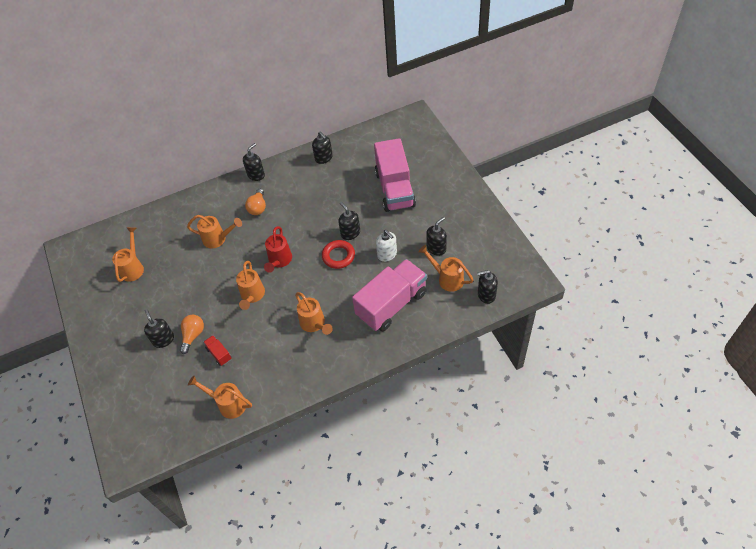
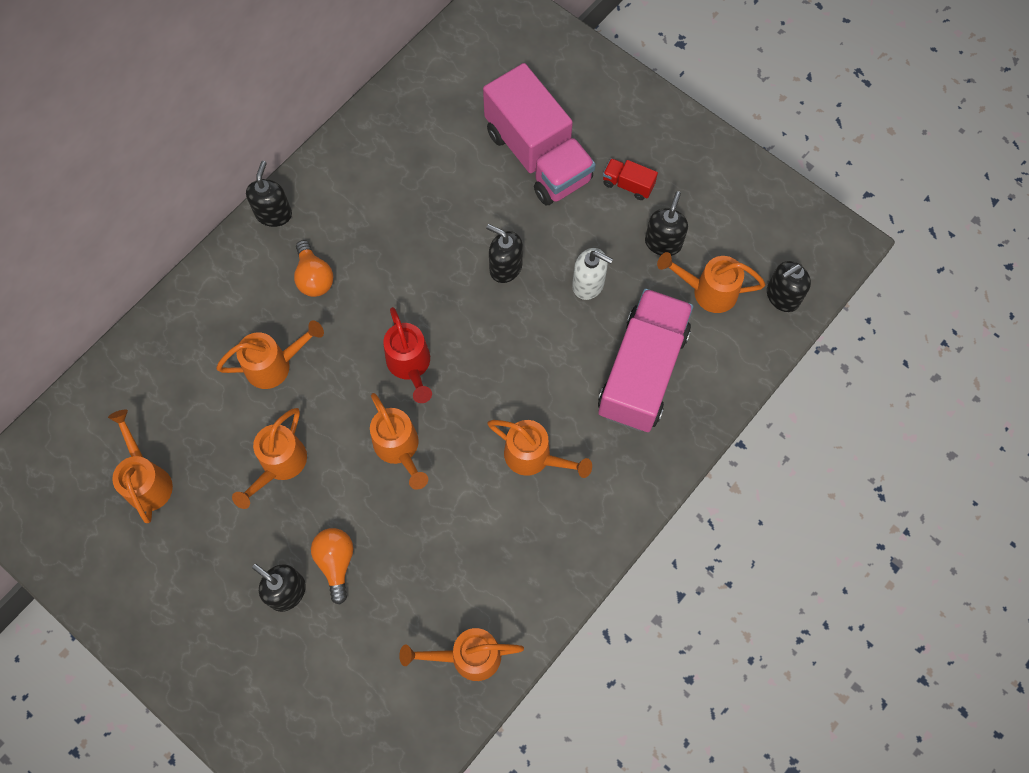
camera: 30 degrees left, 15 degrees up
red truck [203,335,232,366] -> red truck moved to [603,158,658,200]
black soap dispenser [312,131,333,164] -> none
red ring [322,240,355,269] -> none
none -> orange watering can [232,408,307,509]

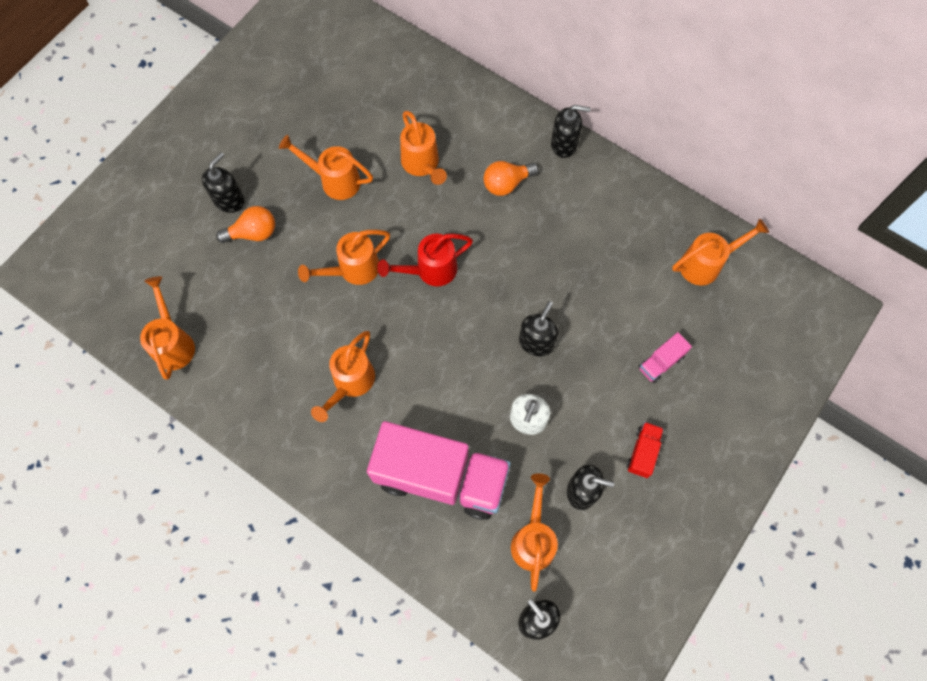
camera: 85 degrees right, 0 degrees up
orange watering can [108,410,173,523] -> orange watering can moved to [672,218,769,286]
pink truck [483,63,596,205] -> pink truck [638,332,692,383], size x0.41

